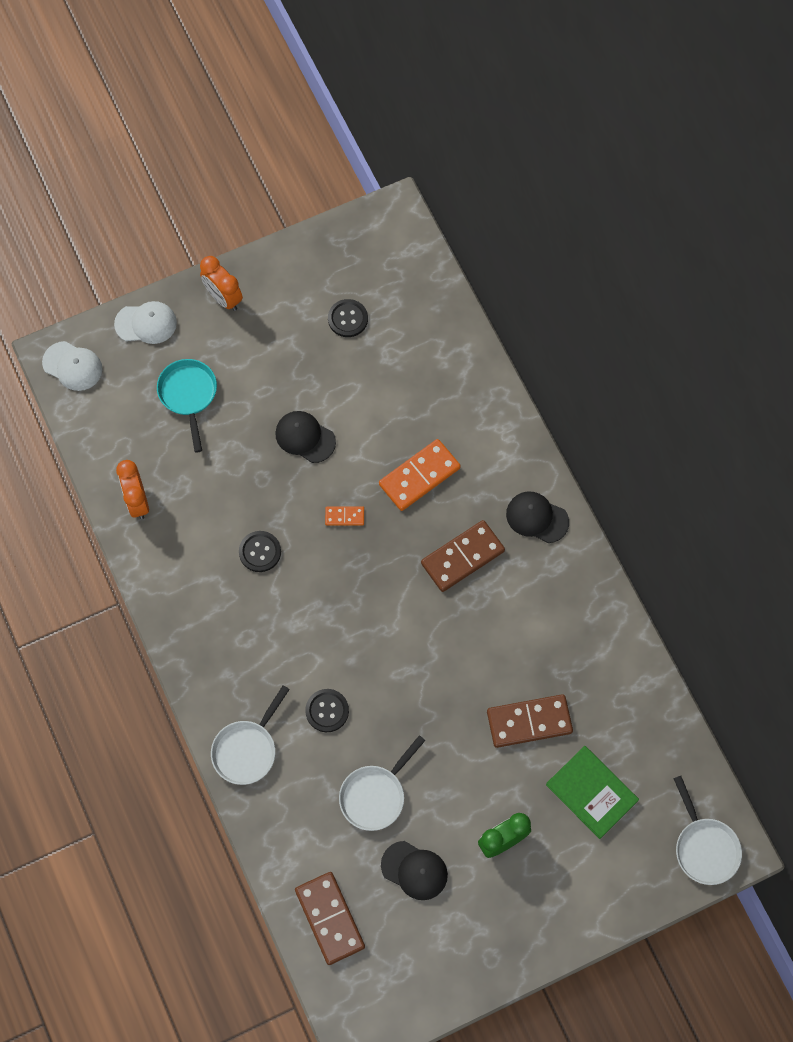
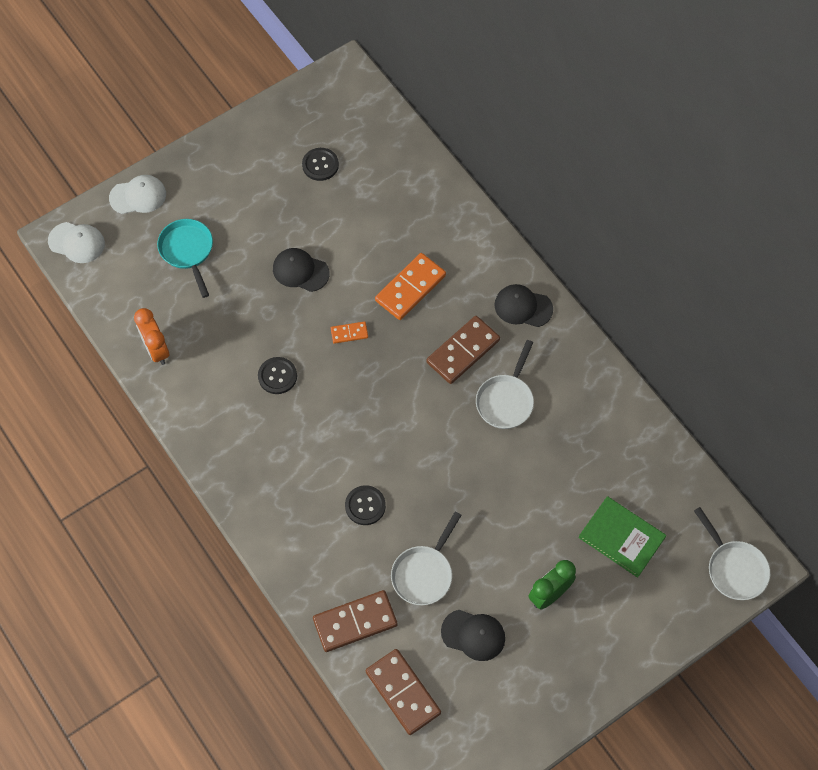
camera: 10 degrees left, 5 degrees down
orange clock [200,256,243,311] -> none
white pan [211,685,290,785] -> white pan moved to [476,340,534,429]
brown domino [487,694,573,748] -> brown domino moved to [313,590,397,652]

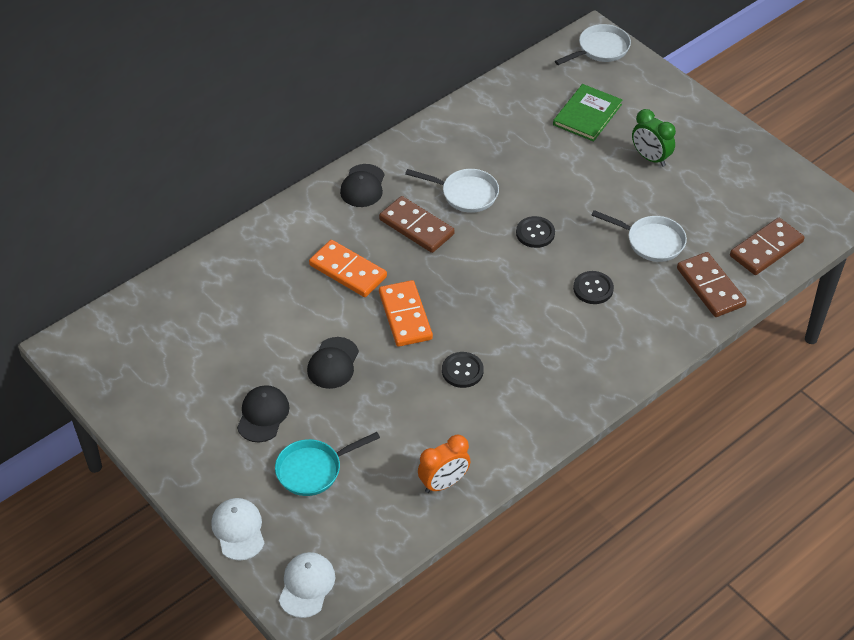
camera: 95 degrees left, 15 degrees down
black button [302,148,339,181] -> black button moved to [516,216,555,248]
orange domino [331,321,368,344] -> orange domino [379,280,433,347], size x1.99
black cap [441,610,505,661] -> black cap moved to [237,385,289,442]

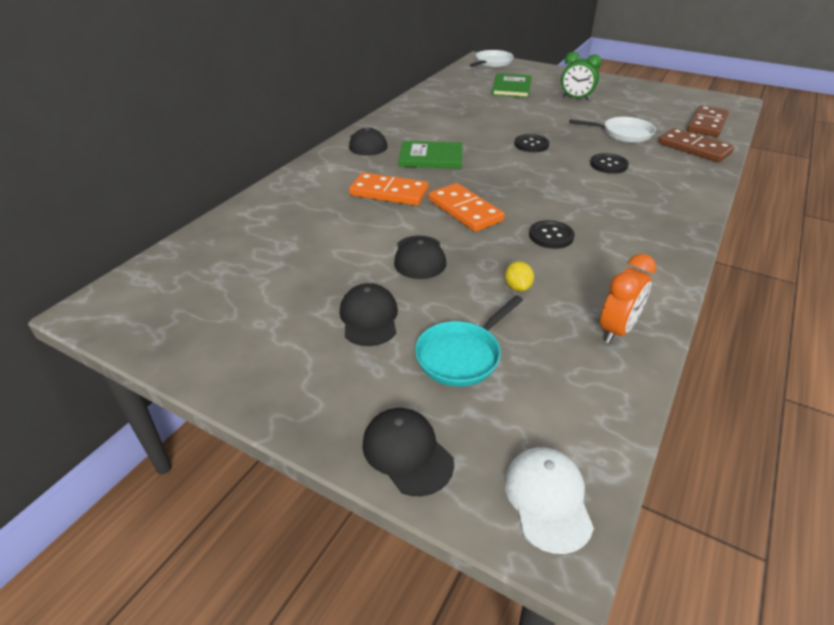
camera: 20 degrees left, 10 degrees down
white cap [211,498,265,561] -> black cap [362,408,454,496]
brown domino [379,196,455,253] -> green book [399,141,462,169]
white pan [405,169,499,213] -> none
none -> yellow lemon [505,261,534,292]

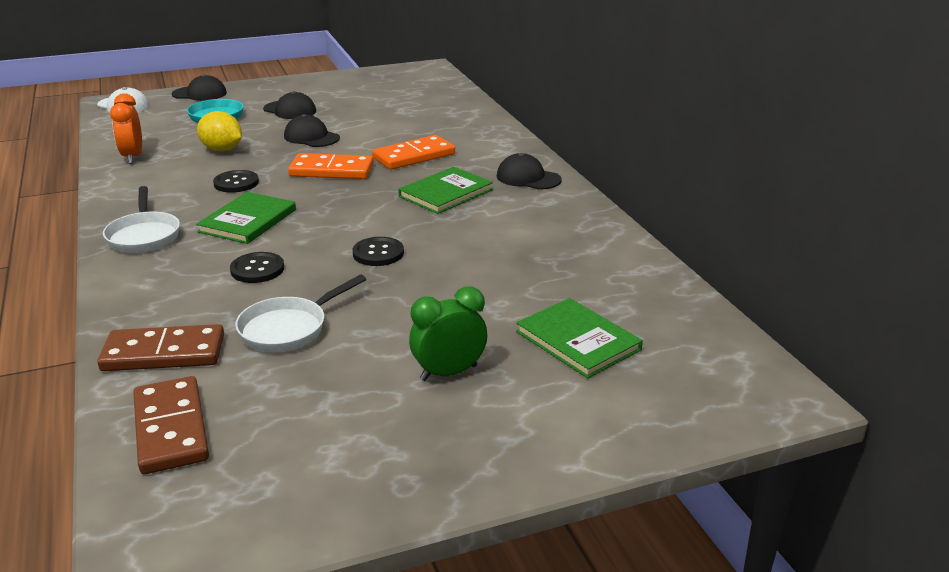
camera: 130 degrees right, 10 degrees down
white pan [470,50,514,67] -> white pan moved to [103,186,180,253]
yellow lemon [505,261,534,292] -> yellow lemon [197,111,242,152], size x1.70
none -> green book [196,192,296,244]

